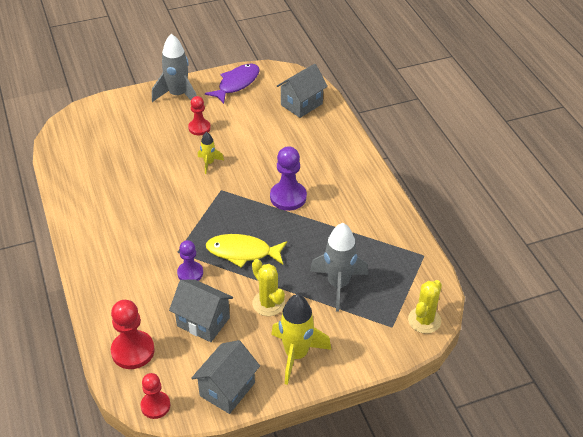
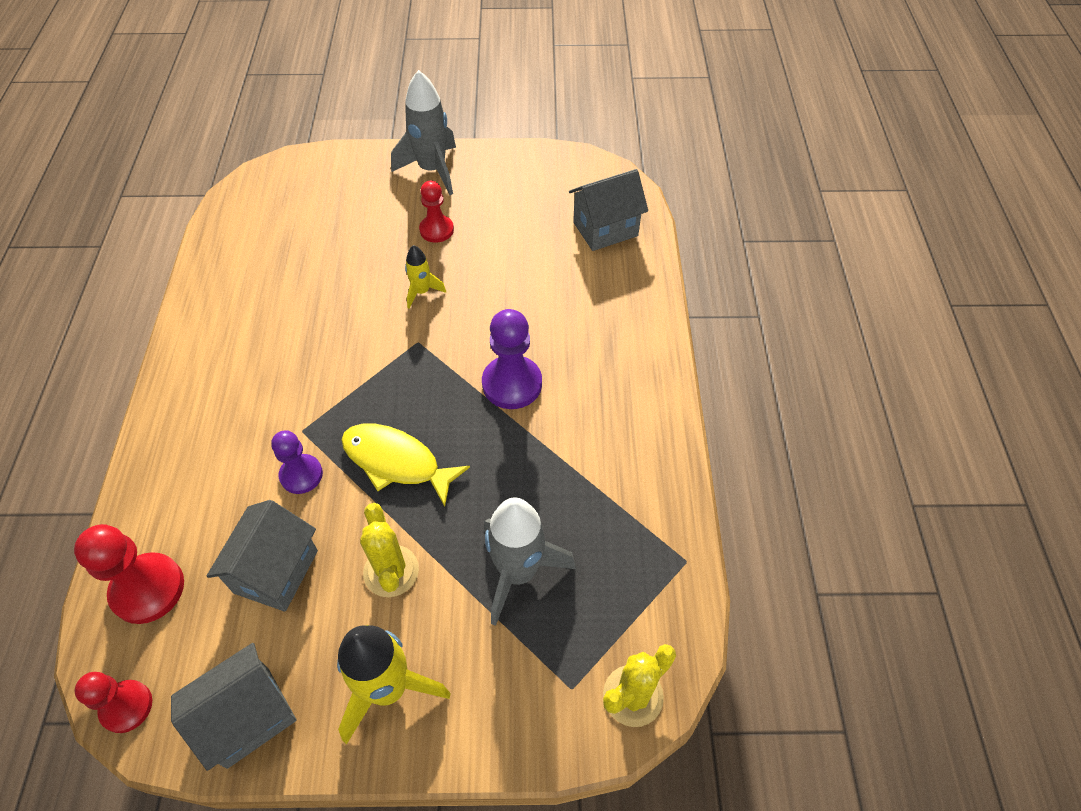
camera: 20 degrees right, 10 degrees up
grey house [169,279,233,342] -> grey house turned 60 degrees clockwise [207,500,318,612]
purple fish [205,63,260,104] -> none

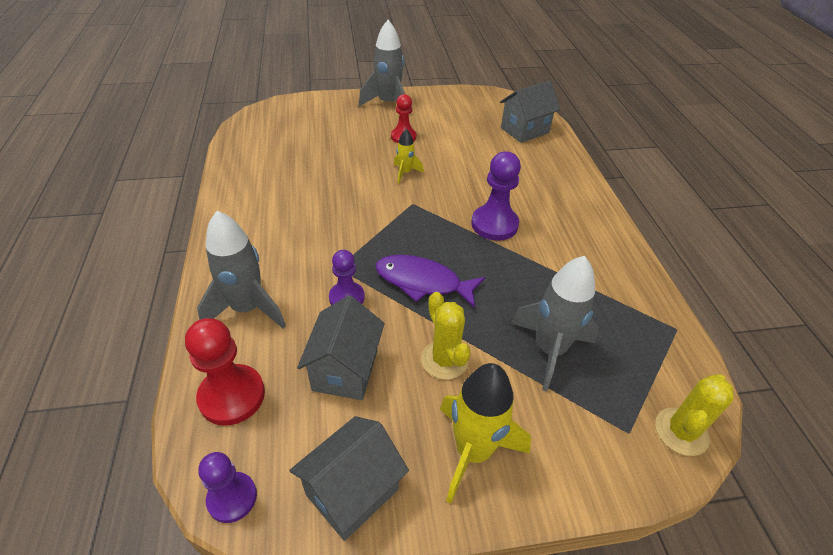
camera: 10 degrees left, 10 degrees down
red pawn [74,672,152,733] -> purple pawn [198,452,257,523]
yellow fish [341,424,470,507] -> purple fish [375,255,485,308]
none -> grey rocket [197,211,286,329]

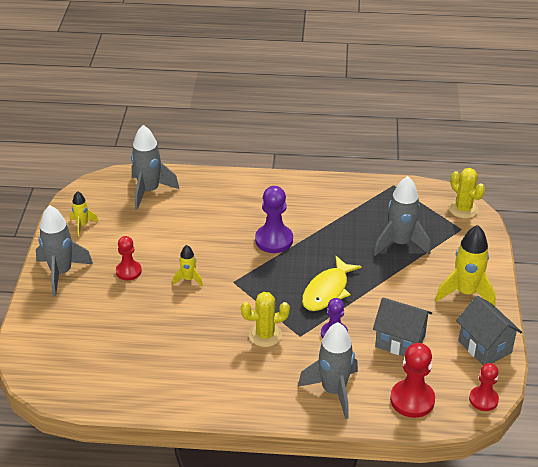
camera: 75 degrees left, 5 degrees down
purple pawn [198,452,257,523] -> red pawn [469,363,499,411]
purple fish [375,255,485,308] -> yellow fish [302,256,362,311]
yellow cactus [421,292,471,380] -> yellow cactus moved to [241,292,290,347]
grey house [500,81,560,143] -> grey rocket [131,125,179,210]
none -> yellow rocket [70,191,99,236]

